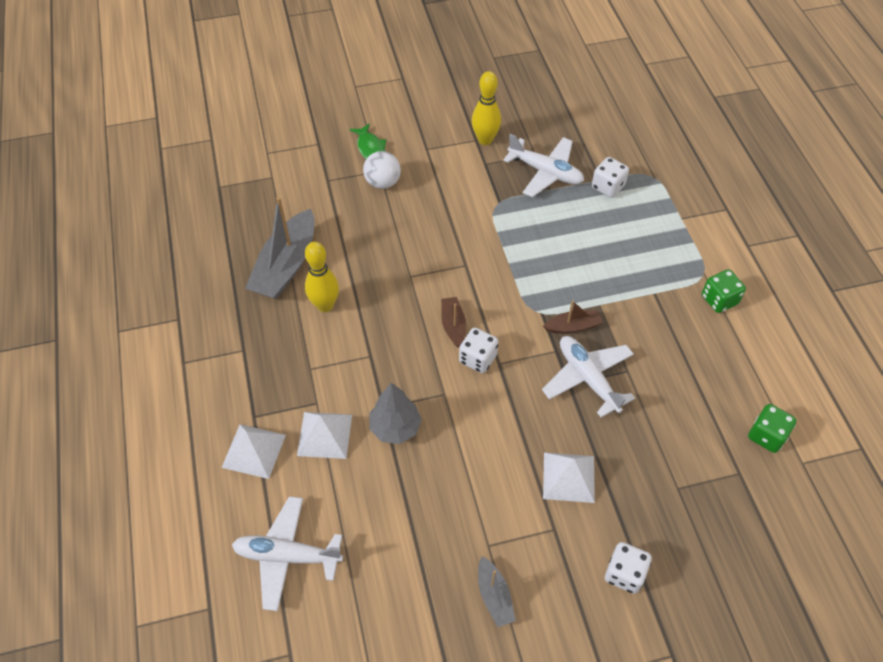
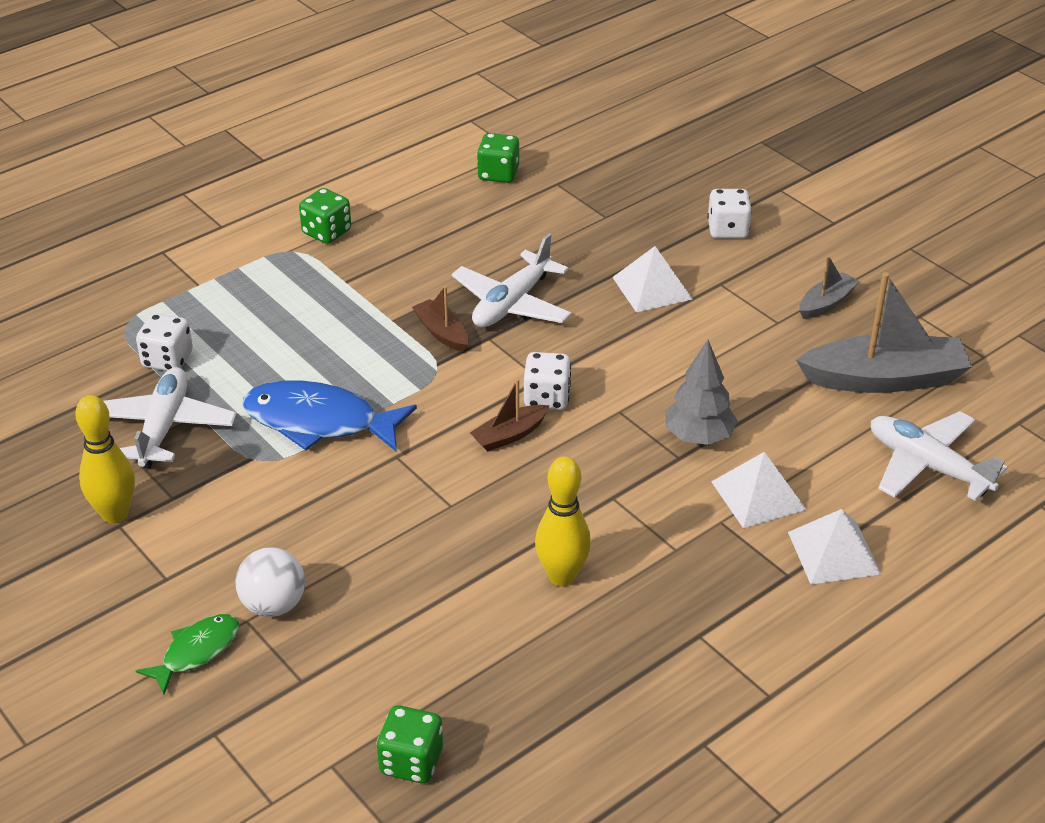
camera: 115 degrees left, 15 degrees down
white plane [232,496,343,611] -> white plane turned 150 degrees clockwise [871,411,1008,501]
grey boat [245,197,315,299] -> grey boat moved to [796,272,972,393]
none -> blue fish [242,380,417,452]
none -> green dice [377,705,443,783]

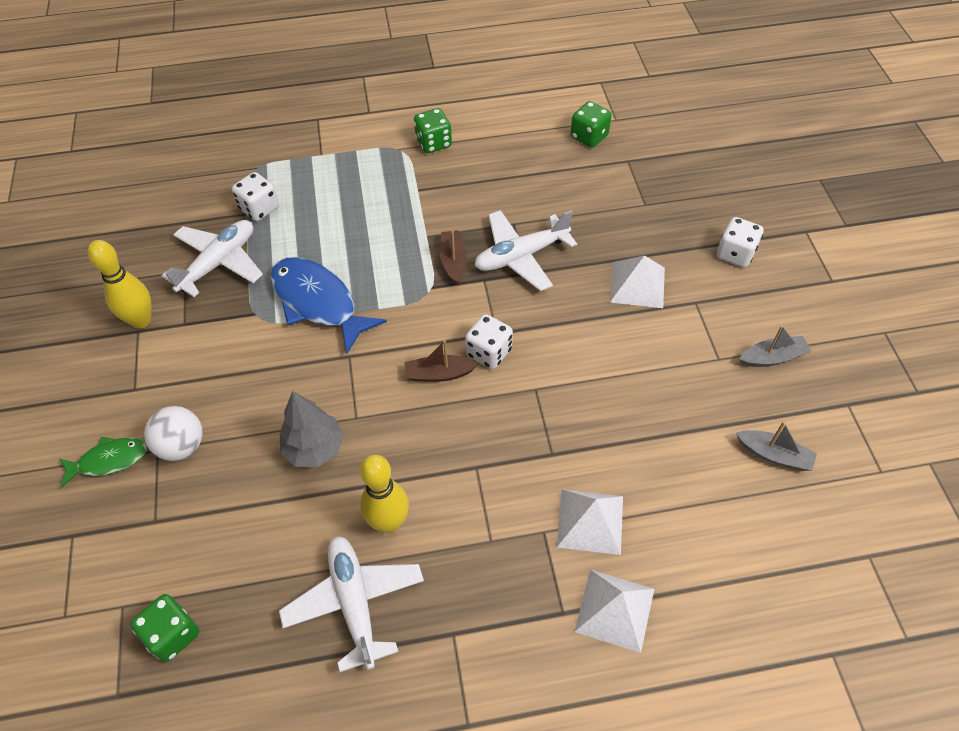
camera: 30 degrees right, 15 degrees up
grey tree [665,340,737,445] -> grey tree moved to [280,391,344,467]
grey boat [796,272,972,393] -> grey boat [736,421,817,471], size x0.50
white plane [871,411,1008,501] -> white plane moved to [279,536,424,672]

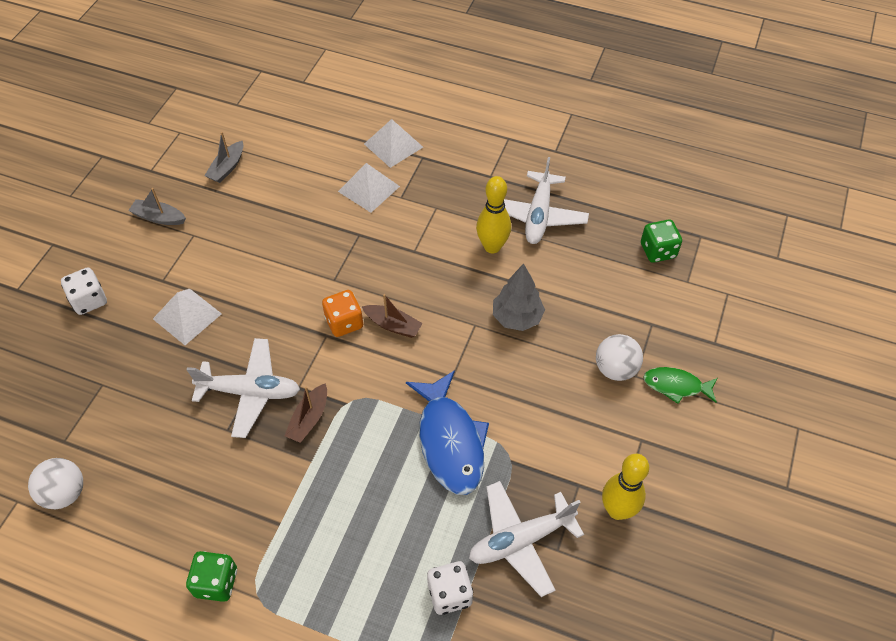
camera: 150 degrees left, 0 degrees up
white dice [465,314,513,369] -> orange dice [322,290,363,337]
green dice [571,101,612,148] -> white ball [28,458,83,509]
grey boat [736,421,817,471] -> grey boat turned 120 degrees counterclockwise [204,132,243,183]

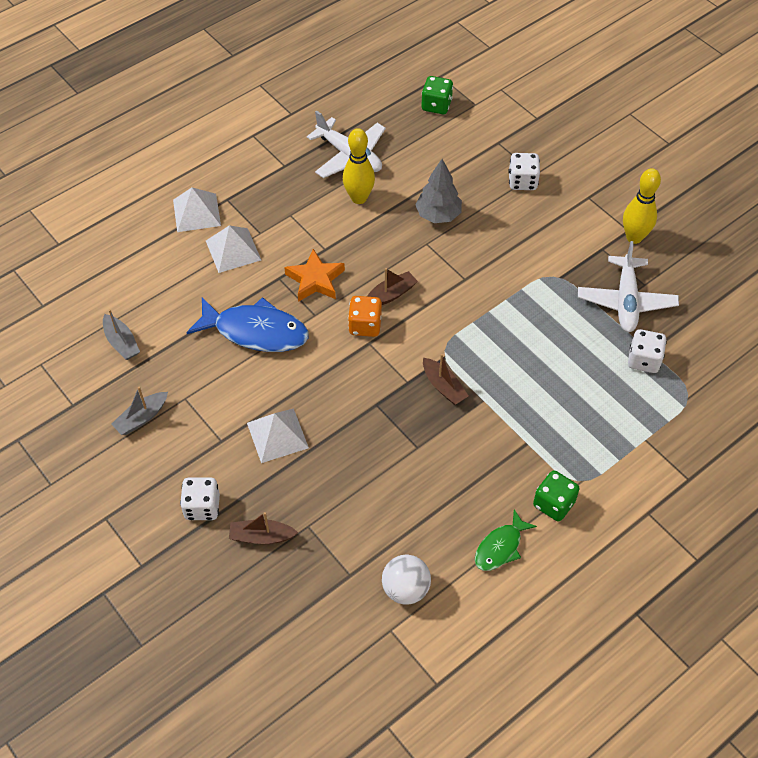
camera: 60 degrees left, 0 degrees up
white plane [187,338,300,438] -> none
blue fish [406,370,489,495] -> blue fish moved to [186,297,309,352]
white ball [596,334,643,381] -> white dice [508,153,540,190]
green fish [643,367,718,404] -> green fish moved to [475,510,537,571]
none -> brown boat [229,512,298,544]
none -> orange star [284,249,345,302]

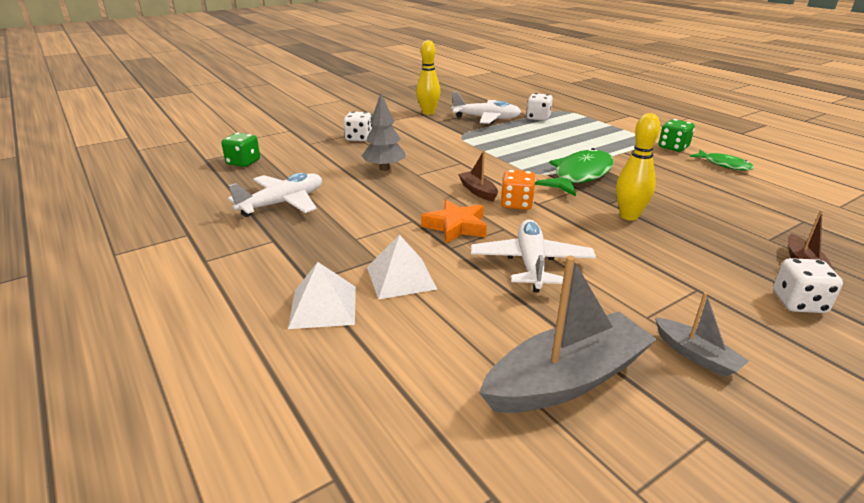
camera: 85 degrees left, 25 degrees down
grey boat [103,309,140,360] -> grey boat [479,255,657,413], size x2.00
blue fish [186,297,309,352] -> white plane [471,219,596,292]
white pyramid [247,408,309,463] -> none
yellow bowling pin [343,128,375,204] -> yellow bowling pin moved to [616,113,660,220]
white ball [382,555,431,605] -> none
brown boat [423,354,468,405] -> green fish [535,148,614,197]

